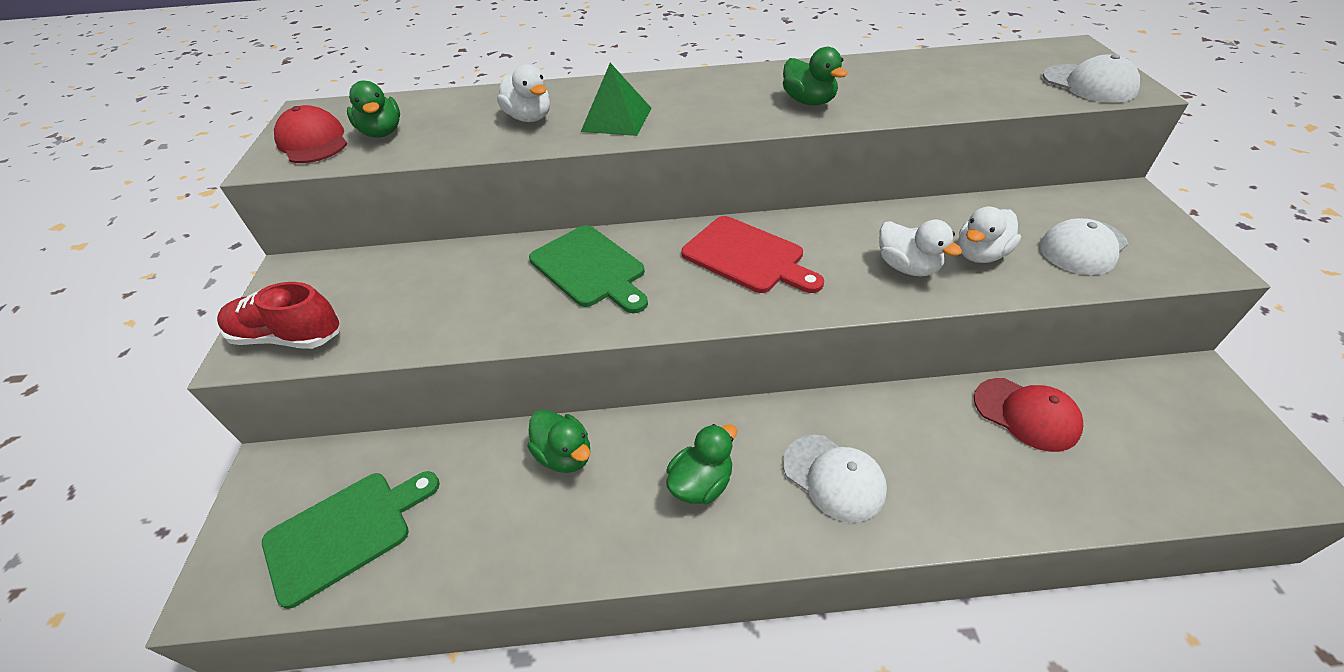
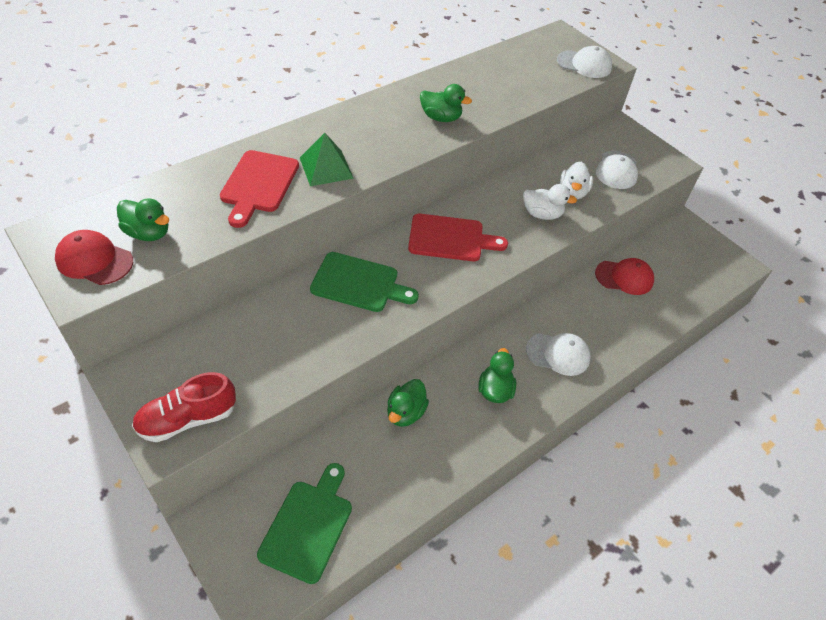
camera: 40 degrees left, 5 degrees up
white duck [497,64,550,122] -> red cutting board [220,150,299,228]
green duck [527,410,590,473] -> green duck turned 105 degrees clockwise [387,379,429,427]

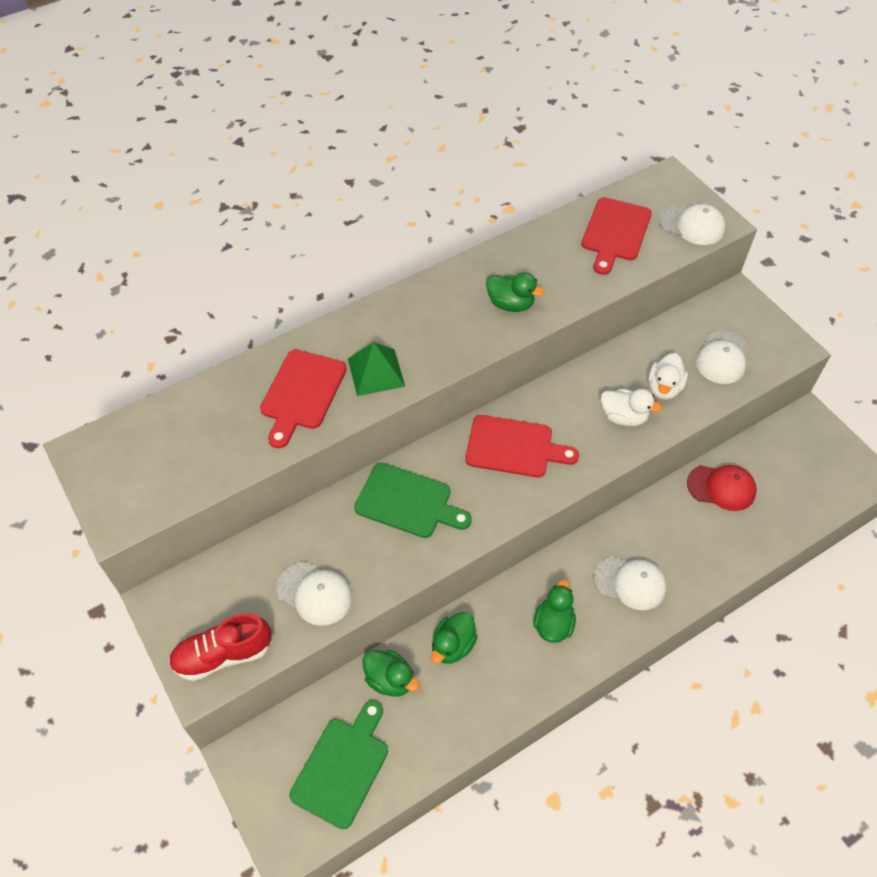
camera: 10 degrees right, 5 degrees up
red cap [55,230,133,285] -> none
green duck [117,198,169,241] -> green duck moved to [362,650,420,697]
none -> white cap [277,562,352,626]
none -> red cutting board [582,197,652,275]

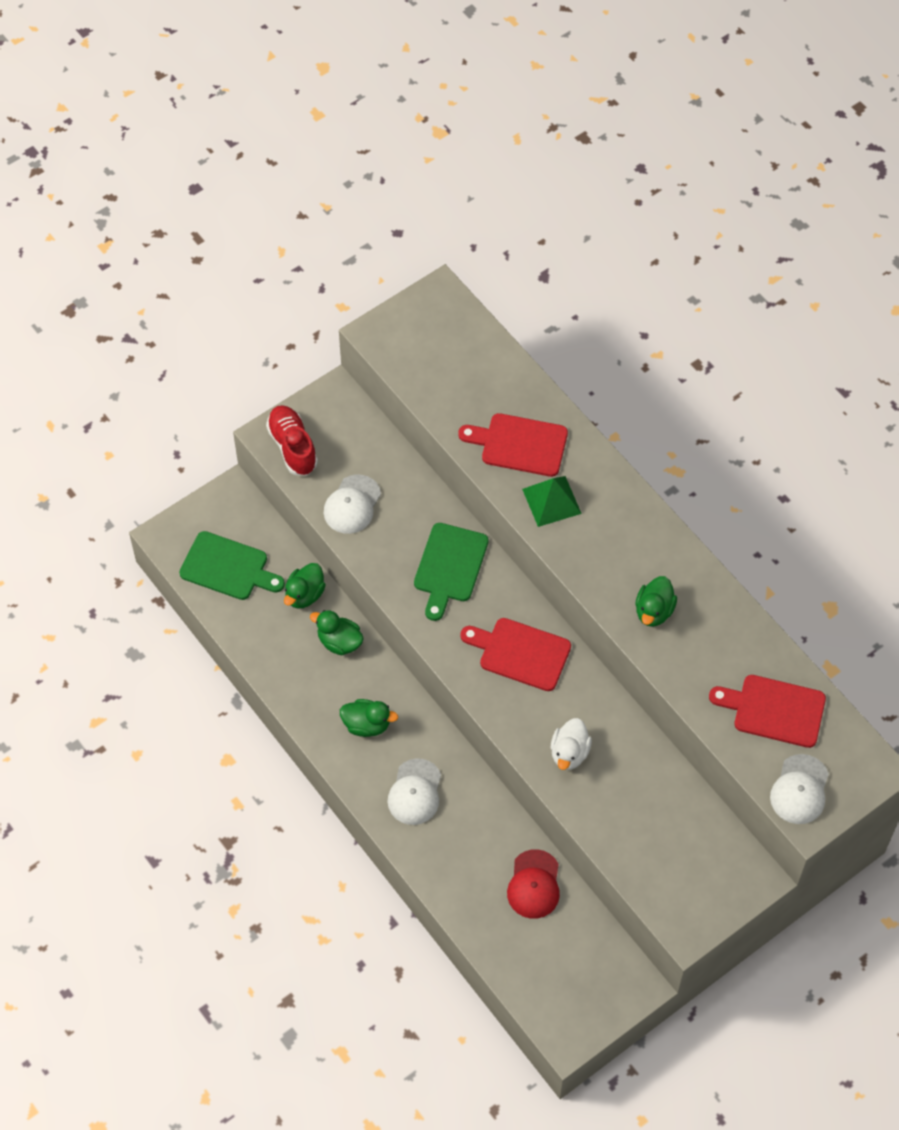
camera: 85 degrees right, 5 degrees up
red cutting board [465,415,579,478] -> red cutting board turned 105 degrees clockwise [460,618,571,691]
white duck [648,353,688,400] -> none
white cap [696,331,748,384] -> none

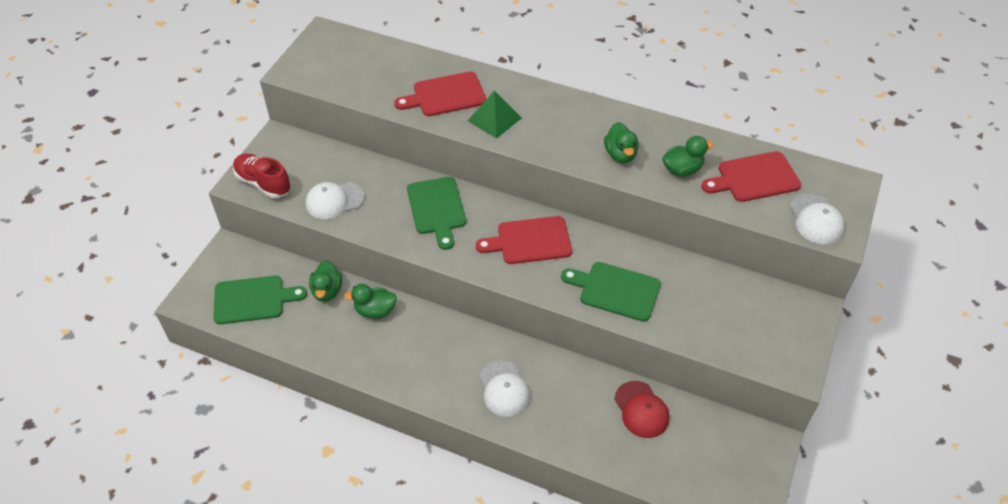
camera: 30 degrees left, 10 degrees down
white cap [324,474,381,534] -> white cap turned 75 degrees clockwise [306,182,365,219]
green duck [340,699,398,737] -> green duck moved to [662,136,714,176]
white duck [551,718,592,770] -> green cutting board [561,262,661,322]

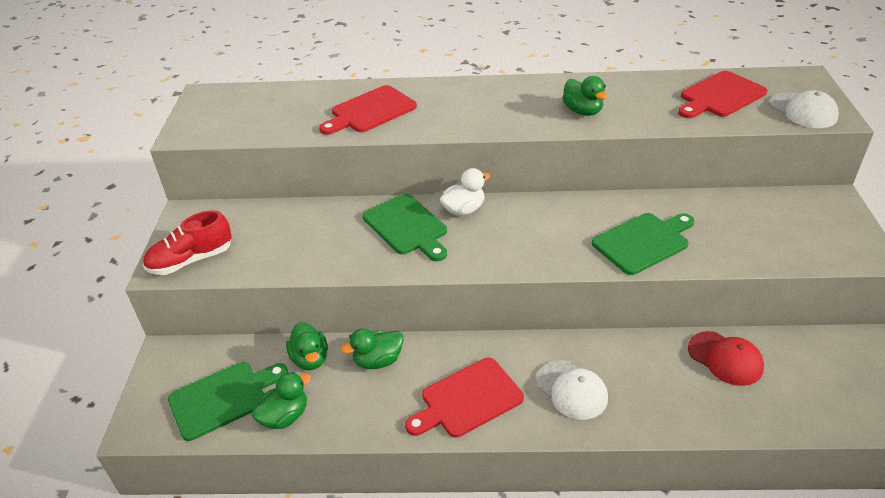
camera: 20 degrees left, 10 degrees down
red shoe [233,154,291,198] -> red shoe turned 45 degrees counterclockwise [143,210,232,275]
white cap [306,182,365,219] -> none
green pyramid [468,91,521,139] -> none
red cutting board [476,216,572,264] -> red cutting board moved to [405,358,524,438]
green cutting board [561,262,661,322] -> green cutting board turned 150 degrees clockwise [592,213,695,275]
green duck [662,136,714,176] -> green duck moved to [251,372,311,429]
none -> white duck [440,168,490,216]

